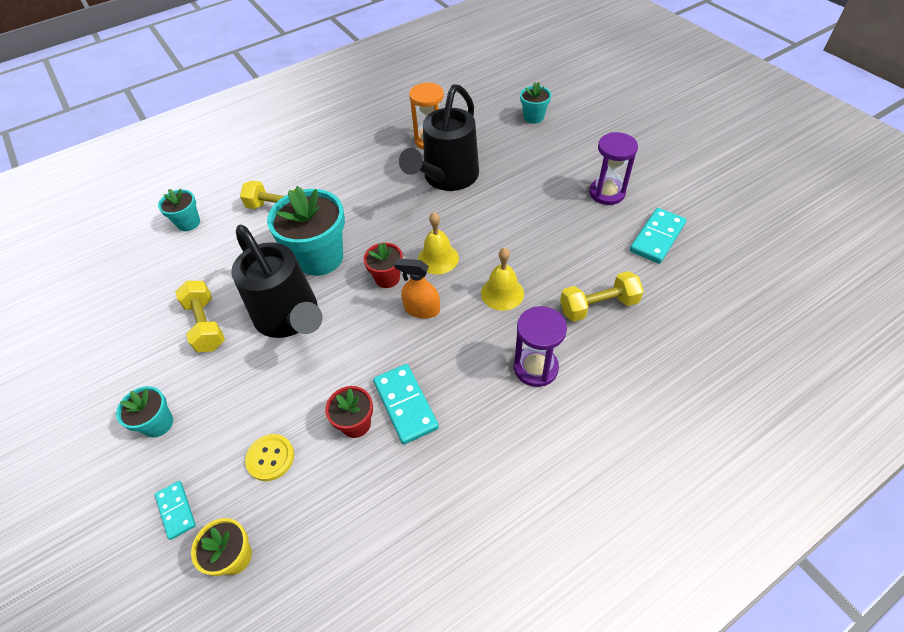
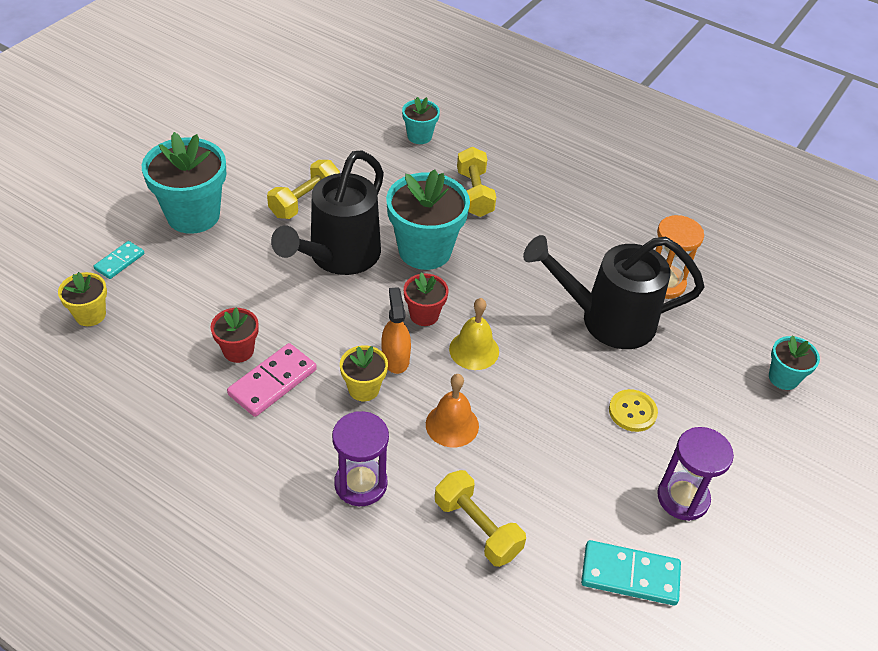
camera: 60 degrees right, 5 degrees down
turquoise flower pot [116,386,173,437] -> turquoise flower pot [142,132,226,234], size x1.93
yellow button [245,434,294,481] -> yellow button moved to [609,389,658,432]
turquoise domino [373,364,439,445] -> pink domino [227,343,317,417]
yellow bell [481,248,524,311] -> orange bell [426,374,479,447]
none -> yellow flower pot [340,345,388,401]

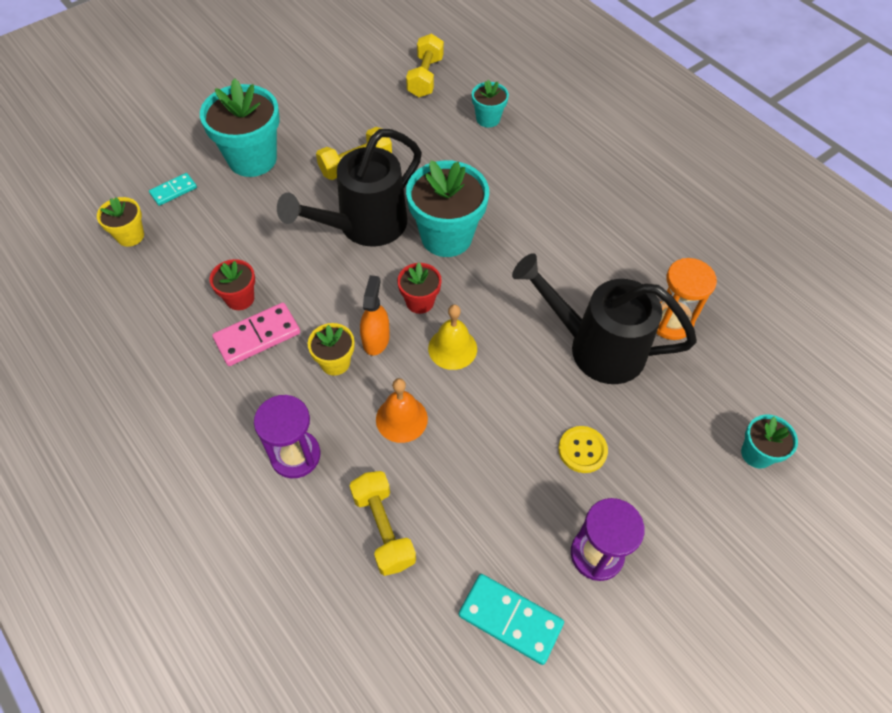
camera: 20 degrees right, 10 degrees up
yellow dumbbell [457,147,496,217] -> yellow dumbbell moved to [406,34,444,97]

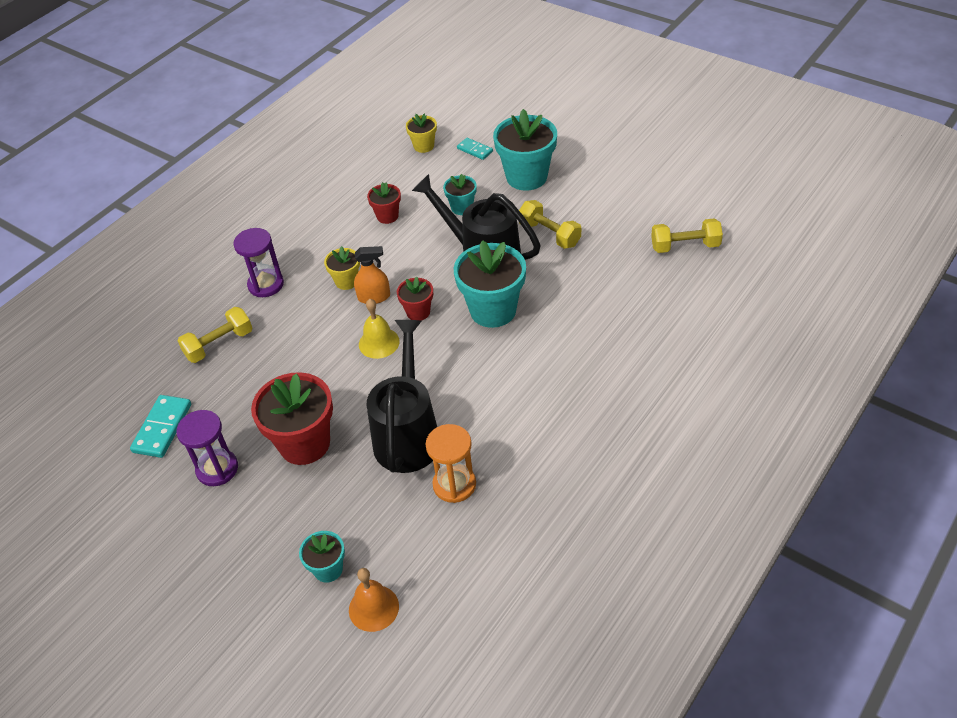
camera: 80 degrees right, 10 degrees down
pink domino [212,303,300,366] -> none
orange bell [376,378,428,443] -> orange bell moved to [349,568,399,632]
turquoise flower pot [472,80,509,128] -> turquoise flower pot moved to [443,174,477,215]
yellow button [558,426,608,473] -> red flower pot [251,372,333,465]

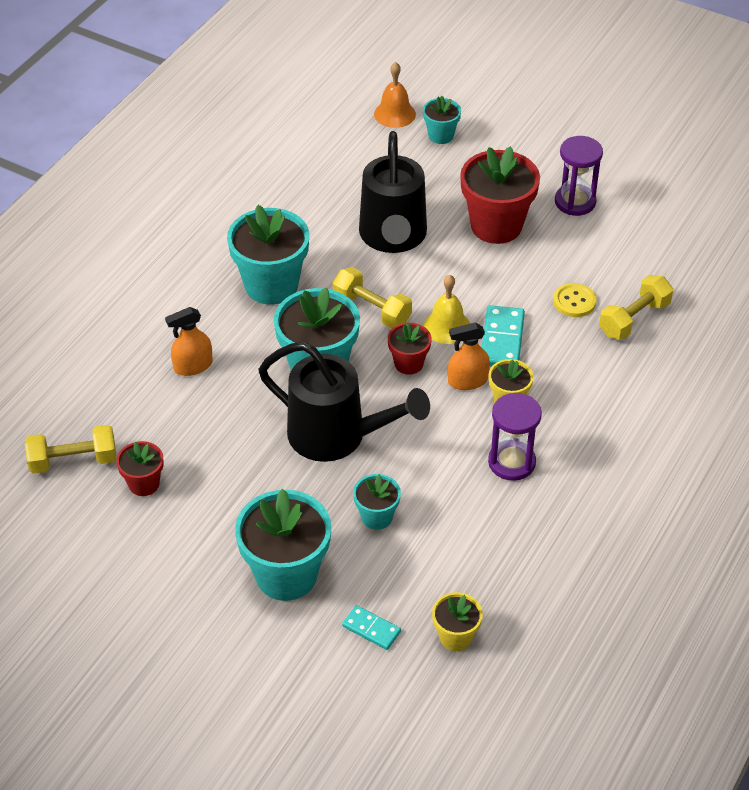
camera: 170 degrees right, 0 degrees up
turquoise domino [130,395,191,458] -> turquoise domino moved to [482,305,525,366]
purple hourglass [233,228,284,297] -> purple hourglass moved to [488,393,542,481]
red flower pot [367,182,401,224] -> red flower pot moved to [116,441,164,496]
orange hourglass [426,424,476,503] -> none
yellow dumbbell [519,200,581,249] -> yellow dumbbell moved to [333,267,412,329]
none -> orange spray bottle [165,307,213,376]
none -> turquoise flower pot [227,205,310,305]
none -> yellow button [553,283,597,317]

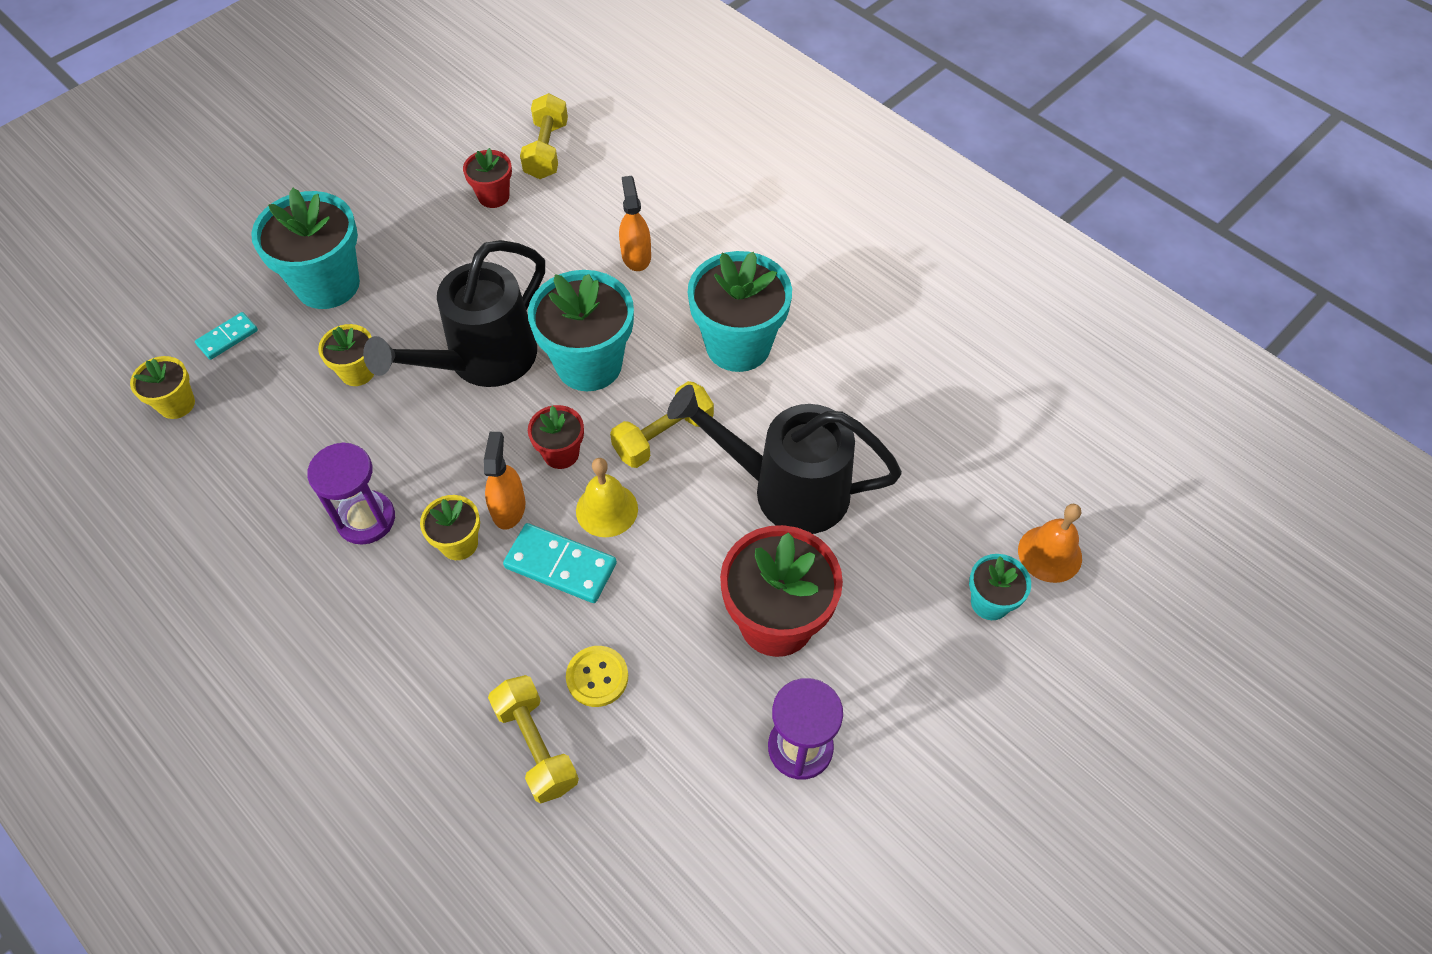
camera: 105 degrees right, 10 degrees up
turquoise flower pot [353,474,401,530] -> yellow flower pot [318,324,374,386]

